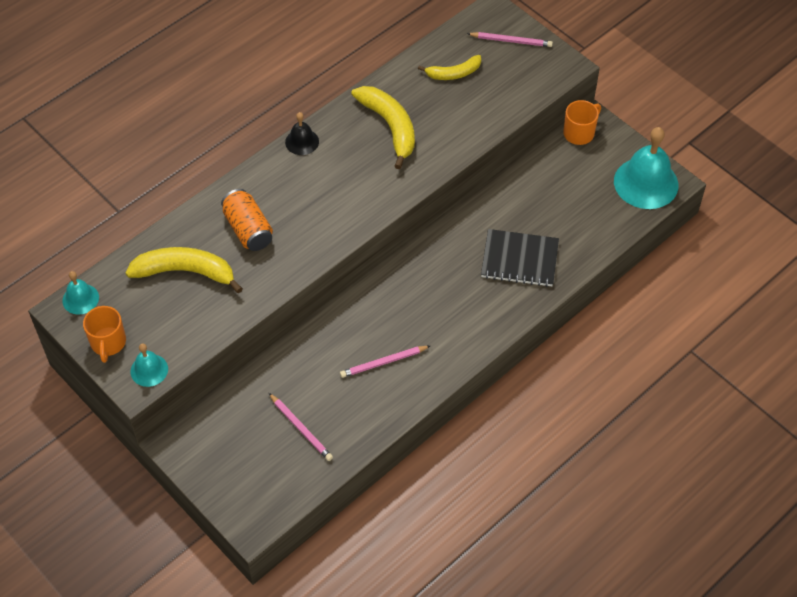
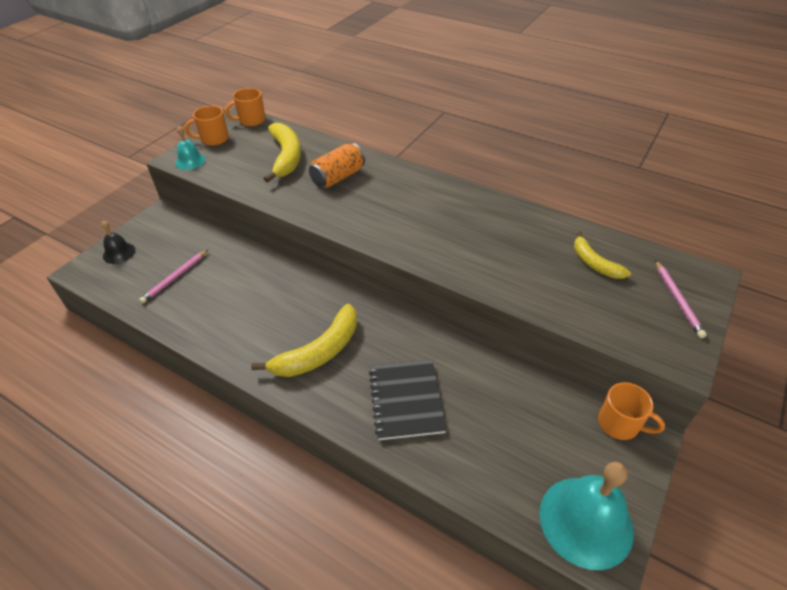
camera: 75 degrees right, 10 degrees down
turquoise bell [62,271,99,315] -> orange mug [225,88,265,126]
black bell [285,112,319,155] -> black bell moved to [101,221,135,264]
pink pencil [340,346,430,378] -> none
yellow banana [351,86,415,169] -> yellow banana moved to [251,304,357,377]

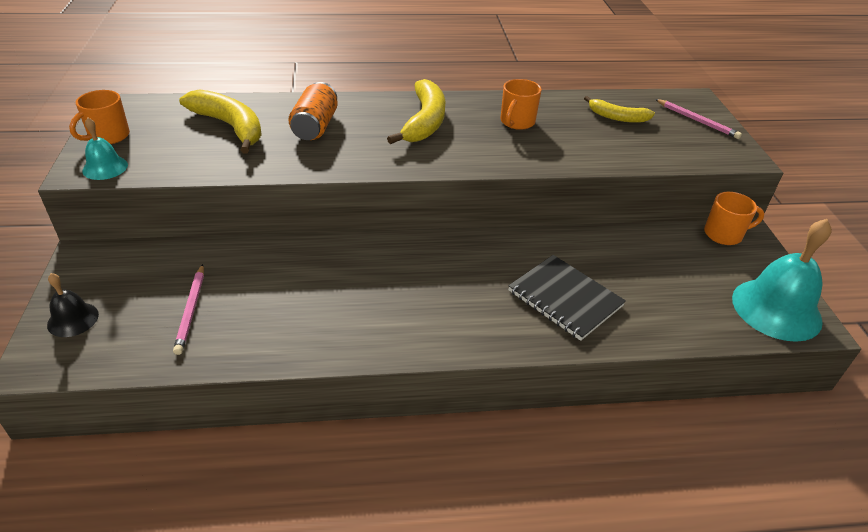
camera: 40 degrees left, 5 degrees down
orange mug [225,88,265,126] -> orange mug moved to [500,79,541,130]
yellow banana [251,304,357,377] -> yellow banana moved to [387,79,445,144]

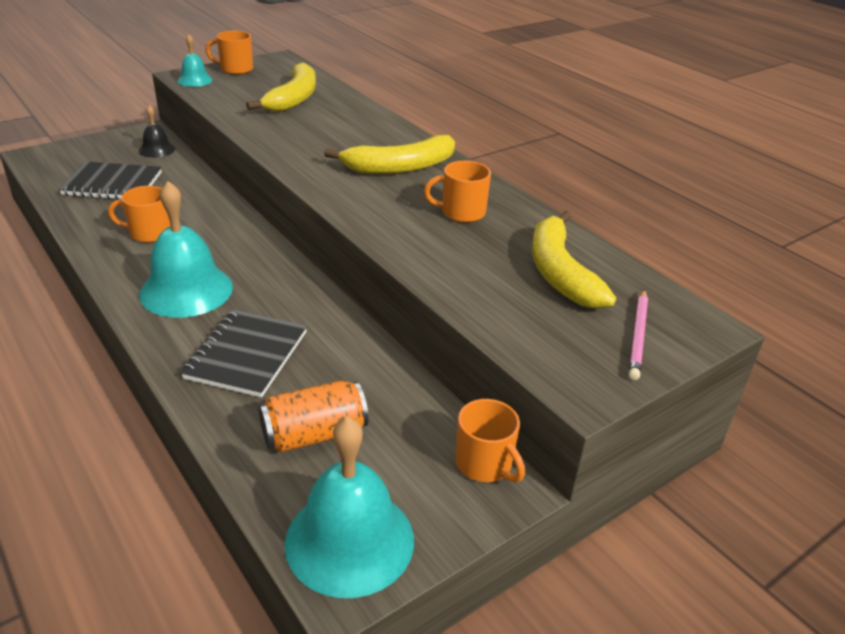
camera: 60 degrees right, 5 degrees down
black bell [47,273,99,337] -> black bell moved to [139,105,175,158]
pink pencil [173,264,204,355] -> black notebook [59,162,162,199]
orange can [288,82,338,140] -> orange can moved to [259,381,369,452]
yellow banana [584,96,655,123] -> yellow banana [532,211,616,309], size x1.64
none -> orange mug [108,186,171,243]
none -> turquoise bell [139,181,233,318]

